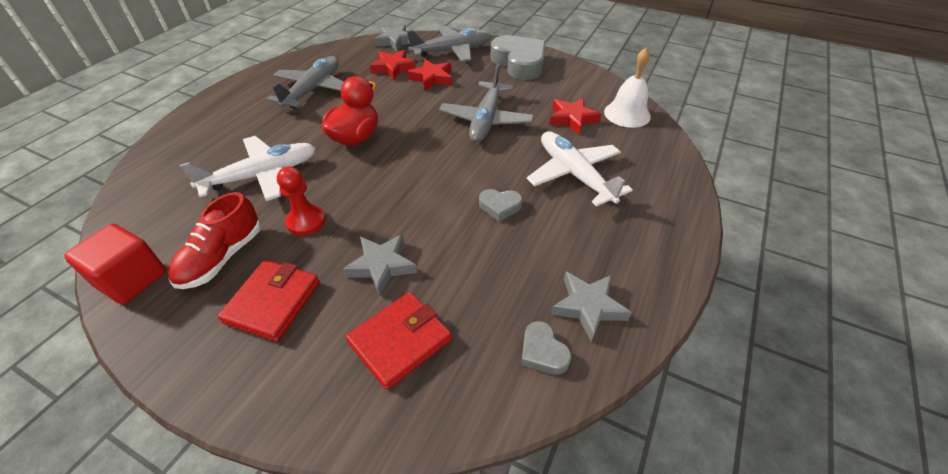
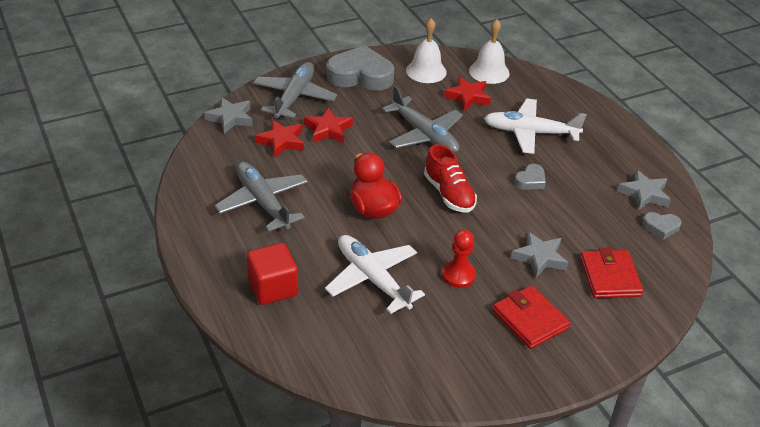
camera: 55 degrees left, 5 degrees down
red cube [64,224,166,304] -> red cube moved to [247,243,298,305]
red shoe [168,192,261,289] -> red shoe moved to [424,144,477,213]
white plane [180,136,316,201] -> white plane turned 45 degrees counterclockwise [325,235,425,314]
none -> white bell [406,18,447,83]

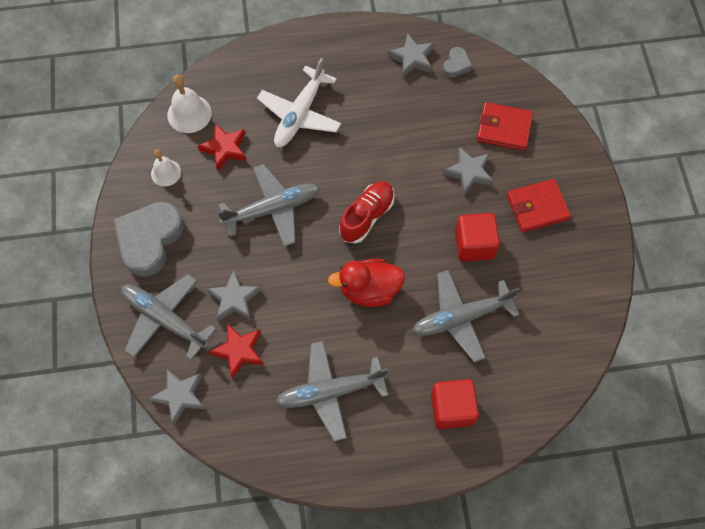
camera: 70 degrees left, 25 degrees up
red star [304,107,353,143] -> grey star [207,270,261,321]
white plane [325,235,425,314] -> grey plane [413,270,520,362]
white bell [406,18,447,83] -> white bell [151,150,181,186], size x0.66
red shoe [424,144,477,213] -> red shoe turned 45 degrees counterclockwise [339,181,395,243]
red pawn [442,230,476,288] -> red cube [455,213,500,262]
grey heart [514,164,546,190] -> none

